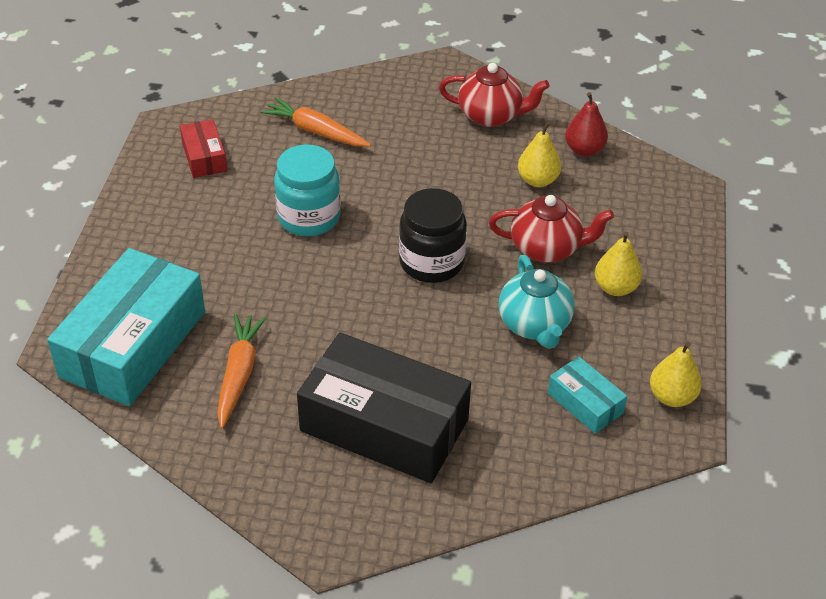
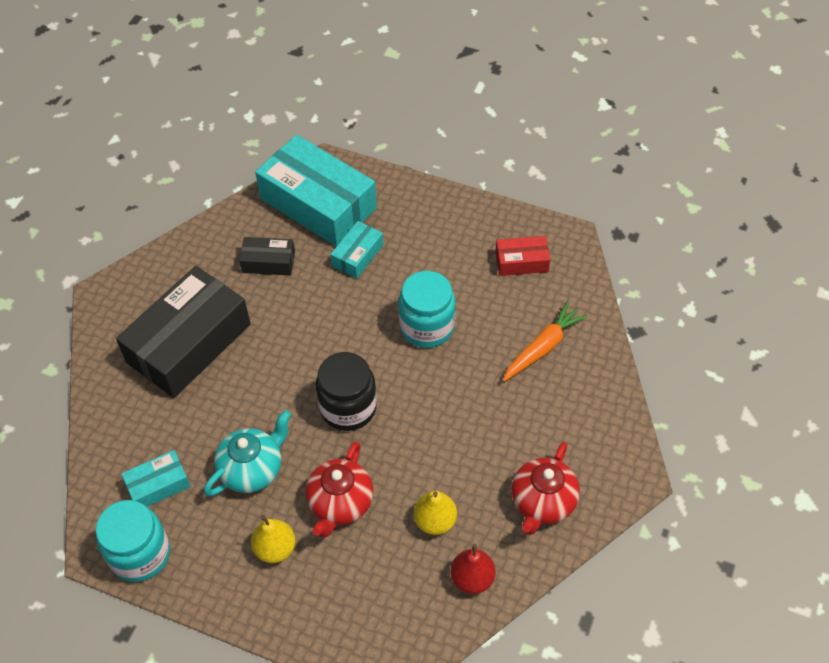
camera: 105 degrees right, 10 degrees up
orange carrot [217,314,267,429] -> black box [239,237,295,276]
turquoise teapot [498,255,575,349] -> turquoise teapot turned 135 degrees clockwise [204,410,291,496]
yellow pear [650,342,702,407] -> turquoise jar [96,500,170,582]
none -> turquoise box [330,221,383,279]

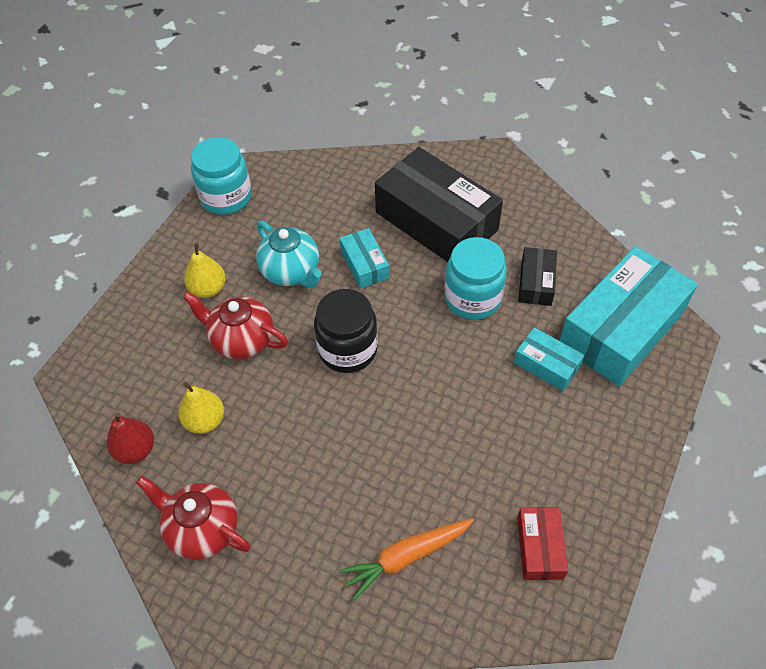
camera: 95 degrees right, 0 degrees up
turquoise box [122,450,191,507] -> turquoise box moved to [340,228,390,289]
turquoise jar [398,271,456,348] -> turquoise jar moved to [444,237,507,320]
orange carrot [503,301,588,382] -> orange carrot turned 105 degrees clockwise [339,518,474,601]

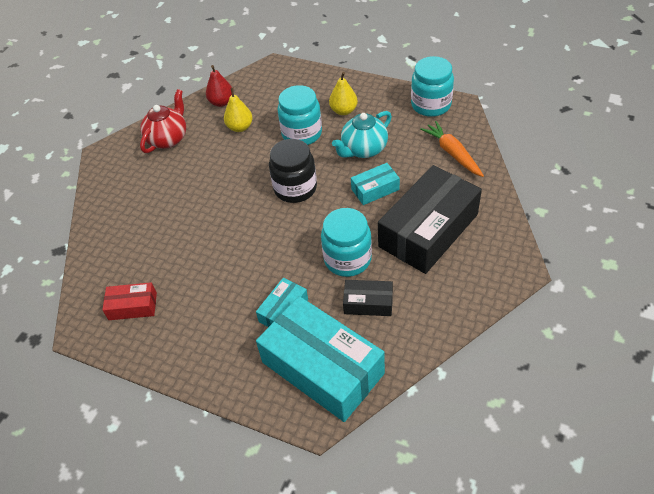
camera: 90 degrees right, 5 degrees down
red teapot [183,292,288,359] -> turquoise jar [277,85,322,145]
orange carrot [339,518,474,601] -> orange carrot moved to [420,121,484,177]

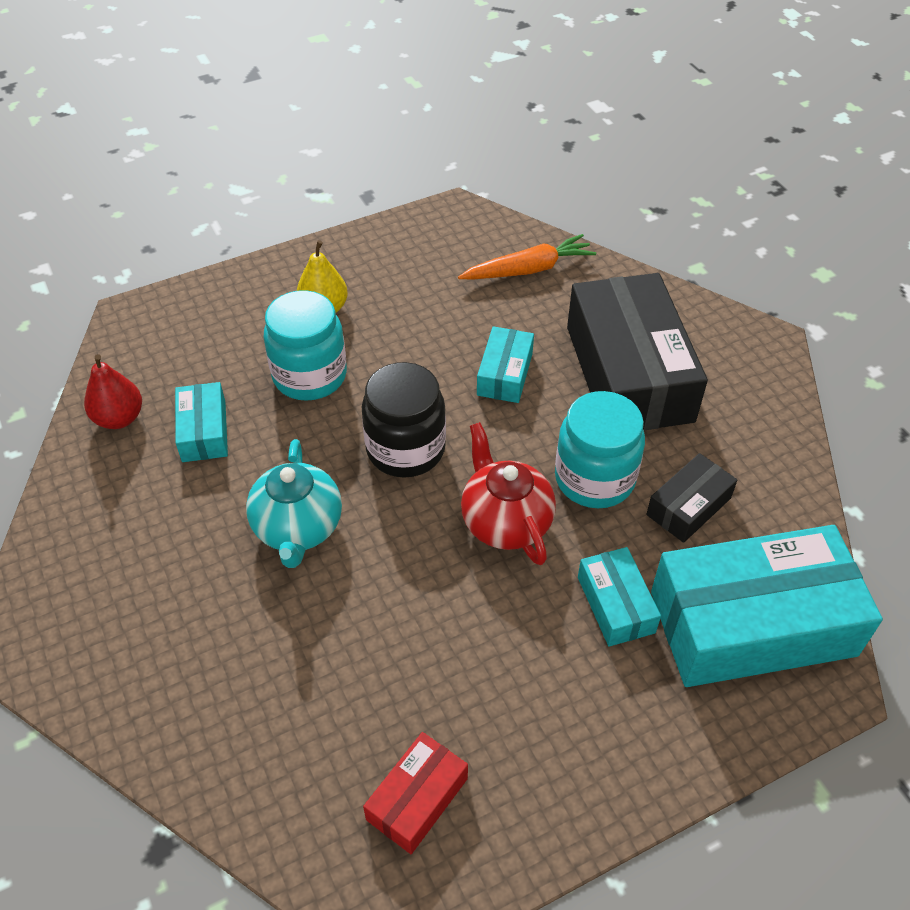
camera: 55 degrees left, 0 degrees up
red teapot [140,89,186,153] -> red teapot moved to [461,422,556,565]
yellow pear [224,87,253,132] -> turquoise box [175,382,228,462]
turquoise teapot [332,111,392,158] -> turquoise teapot moved to [246,439,342,568]
turquoise jar [411,56,454,117] -> none
orange carrot [420,121,484,177] -> orange carrot turned 150 degrees clockwise [458,234,596,279]

